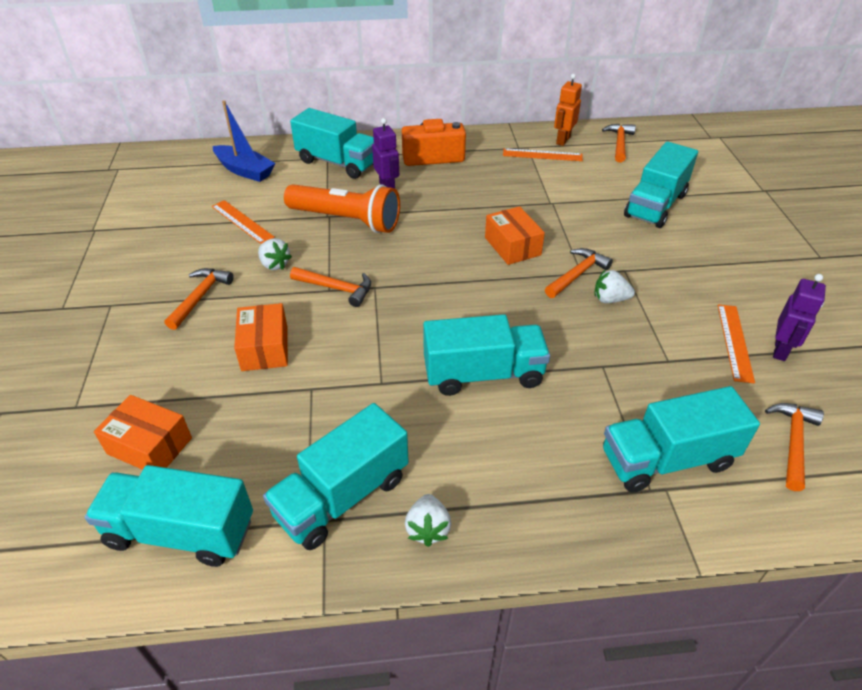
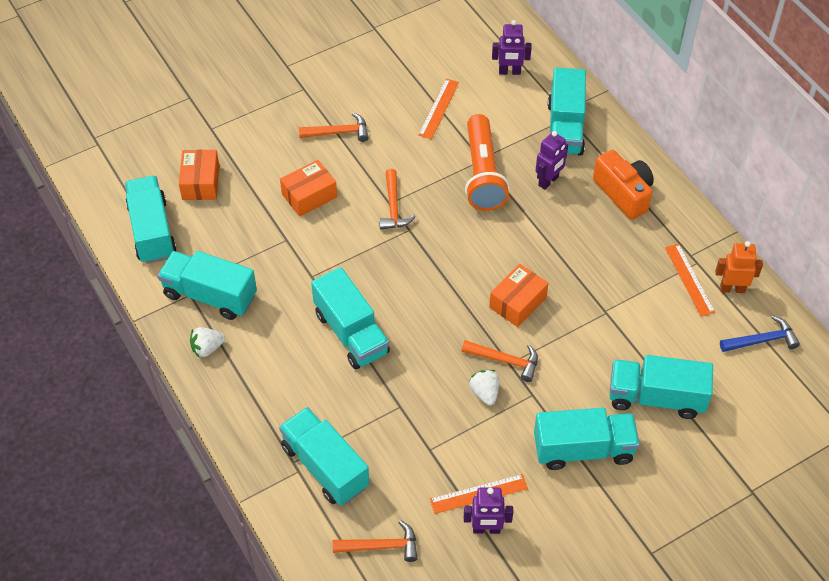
camera: 65 degrees right, 10 degrees up
blue boat [213,100,275,182] -> purple robot [492,20,532,75]
white strawberry [258,238,292,270] -> none
orange hammer [602,124,636,162] -> blue hammer [720,316,800,352]
none -> turquoise truck [534,408,640,470]

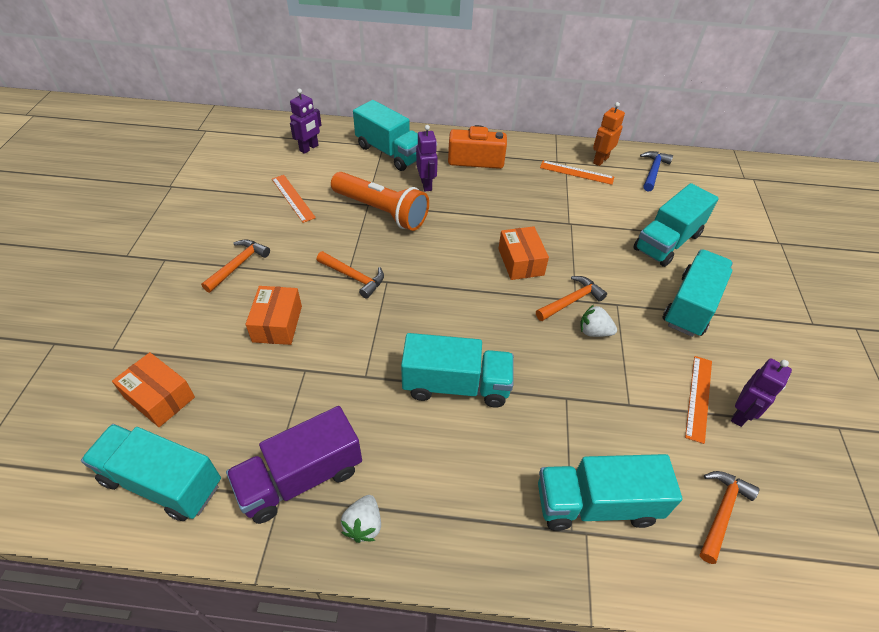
camera: 55 degrees left, 5 degrees down
turquoise truck [158,251,257,320] -> purple truck [226,406,362,524]

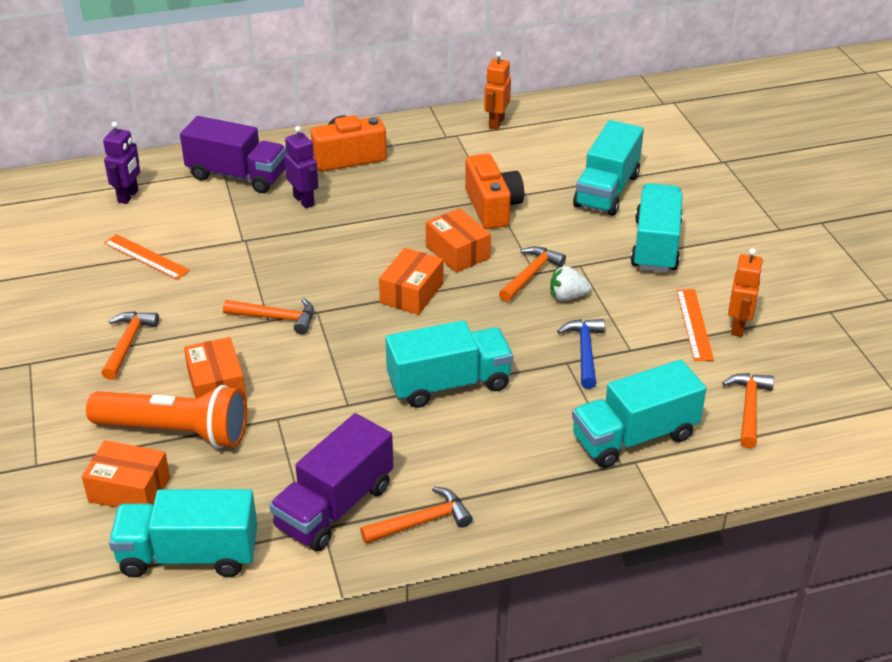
camera: 20 degrees left, 10 degrees down
orange flashlight [331,172,429,231] -> orange flashlight moved to [86,385,247,449]
white strawberry [341,495,381,543] -> orange hammer [360,486,473,544]
turquoise truck [353,100,418,171] -> purple truck [180,116,287,193]
orange ruler [540,160,614,185] -> none
blue hammer [640,151,673,192] -> blue hammer moved to [557,319,605,389]
purple robot [731,358,792,427] -> orange robot [728,248,763,337]
none -> orange box [379,248,443,315]
none -> orange camera [465,154,524,229]

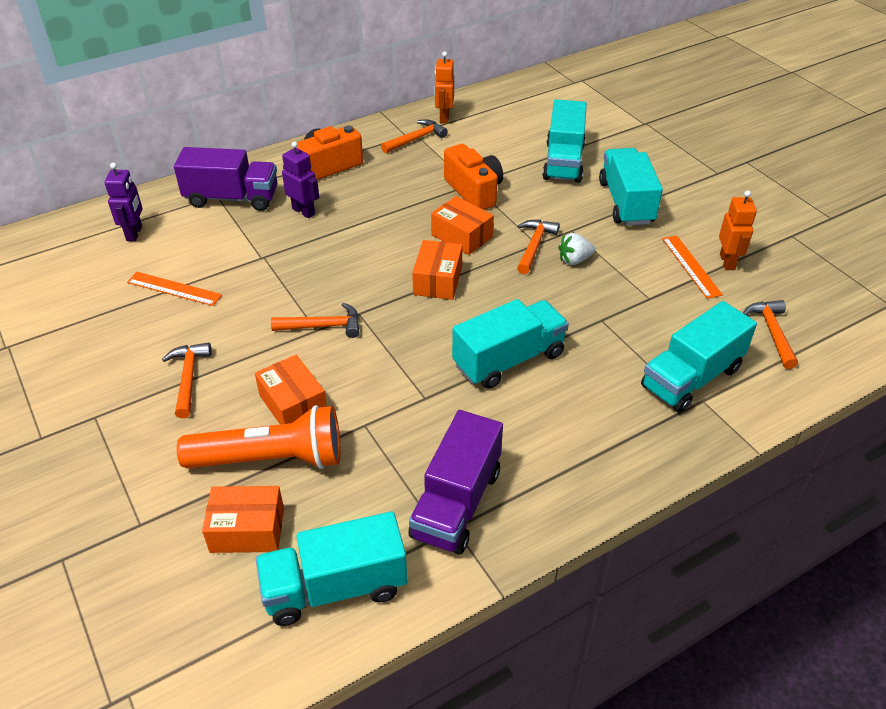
camera: 15 degrees left, 5 degrees up
orange hammer [360,486,473,544] -> orange hammer moved to [381,119,448,153]
blue hammer [557,319,605,389] -> none

